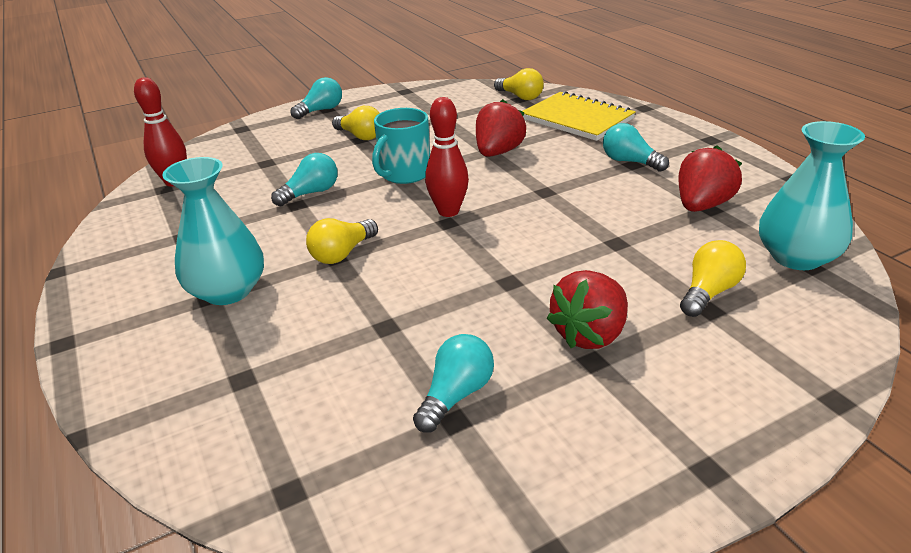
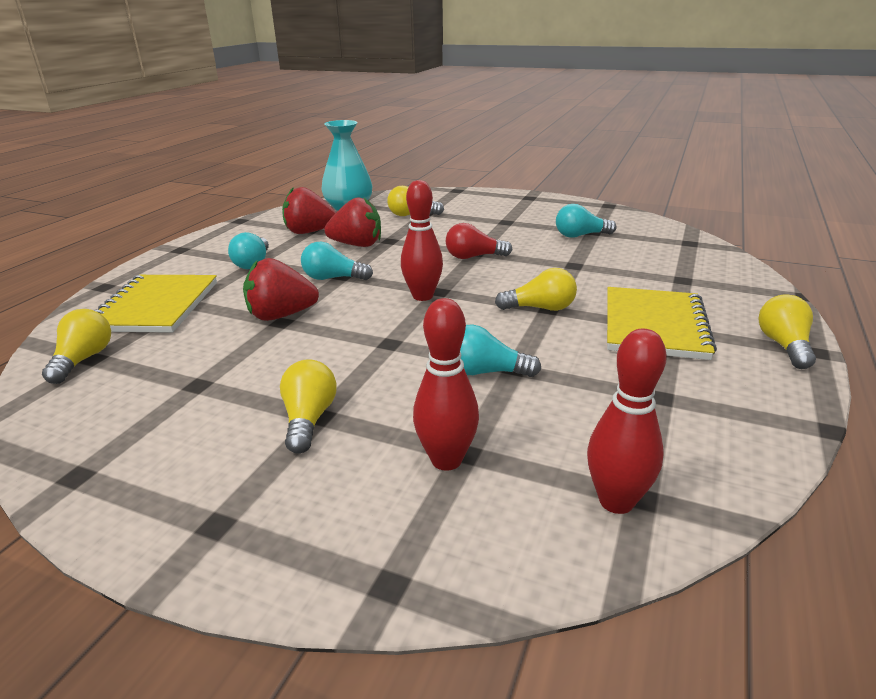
camera: 130 degrees left, 5 degrees down
turquoise vase [162,157,264,305] -> yellow notebook [607,287,717,360]
turquoise light bulb [291,77,342,119] -> turquoise light bulb moved to [301,242,373,280]
turquoise mug [372,108,430,184] -> none
red strawberry [547,270,628,349] -> red strawberry moved to [324,197,381,247]
none -> red bowling pin [413,298,479,471]
none -> red light bulb [446,223,512,259]
none -> yellow light bulb [758,294,816,369]

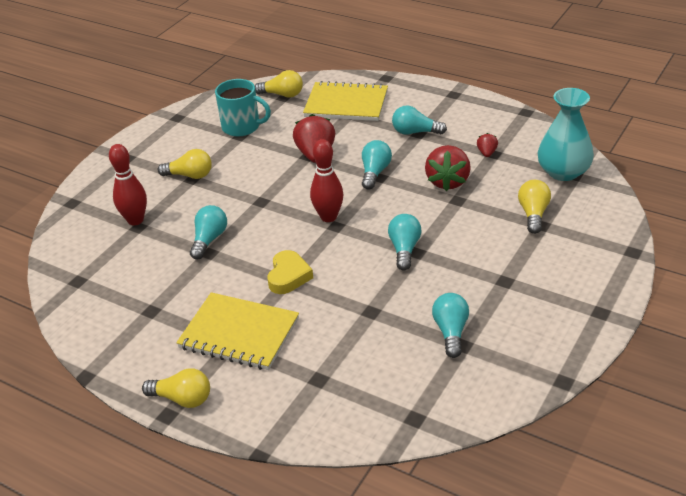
camera: 100 degrees right, 10 degrees up
red strawberry [282,187,336,234] -> red strawberry [477,133,498,157], size x0.49
red light bulb [446,223,512,259] -> turquoise light bulb [388,214,421,271]
yellow light bulb [495,268,577,311] -> yellow heart [268,250,313,294]
red bowling pin [587,329,667,514] -> none
none -> turquoise mug [215,79,271,137]

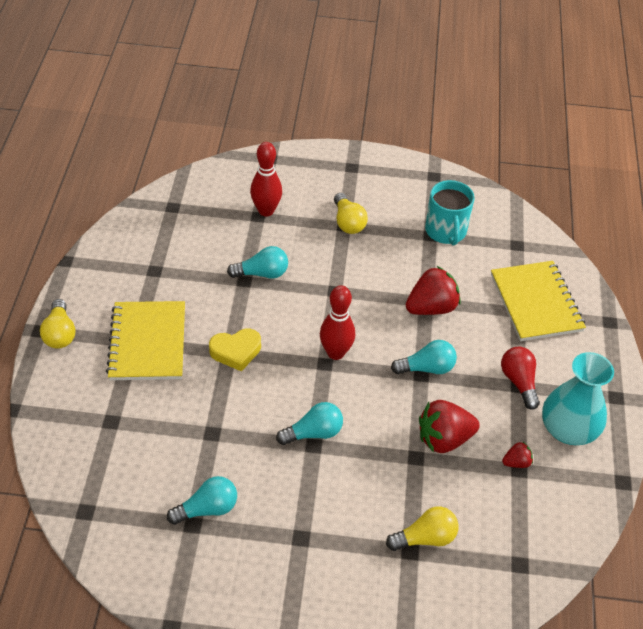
camera: 60 degrees right, 10 degrees up
yellow light bulb [255,70,303,98] -> none
turquoise light bulb [392,105,447,135] -> red light bulb [501,347,540,410]
turquoise vase [538,88,594,181] -> turquoise vase moved to [542,352,614,445]

